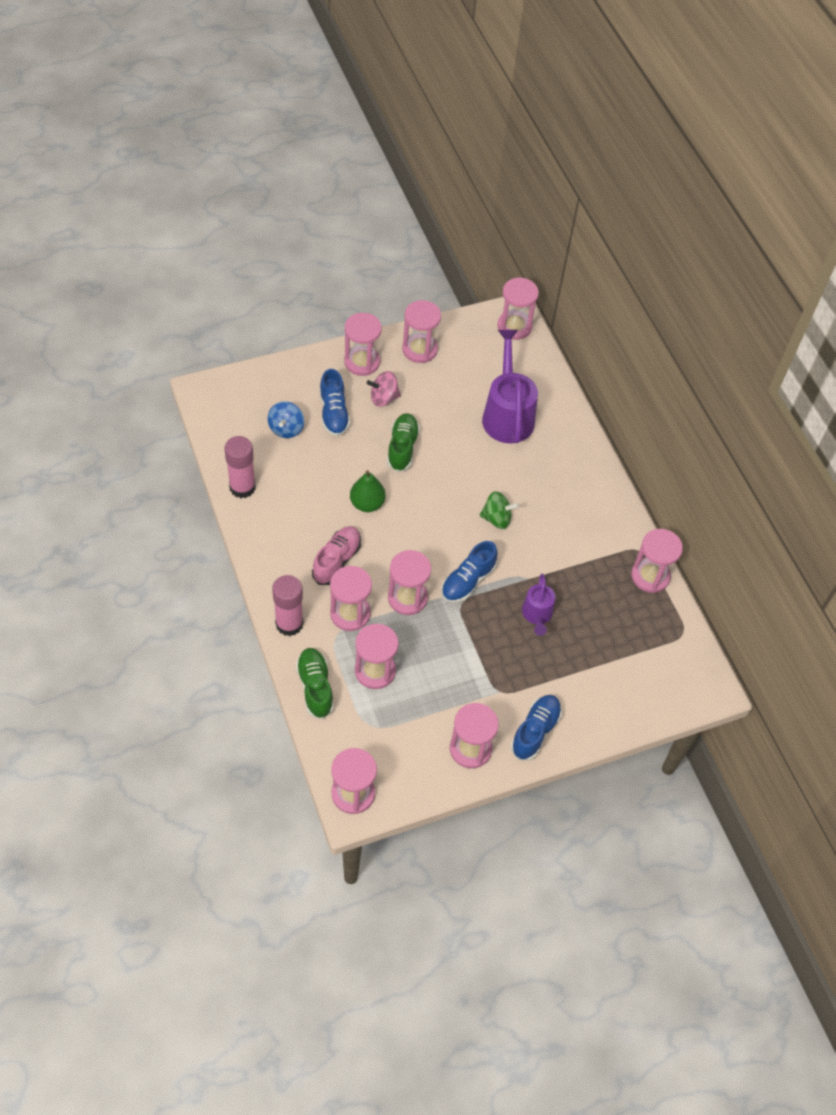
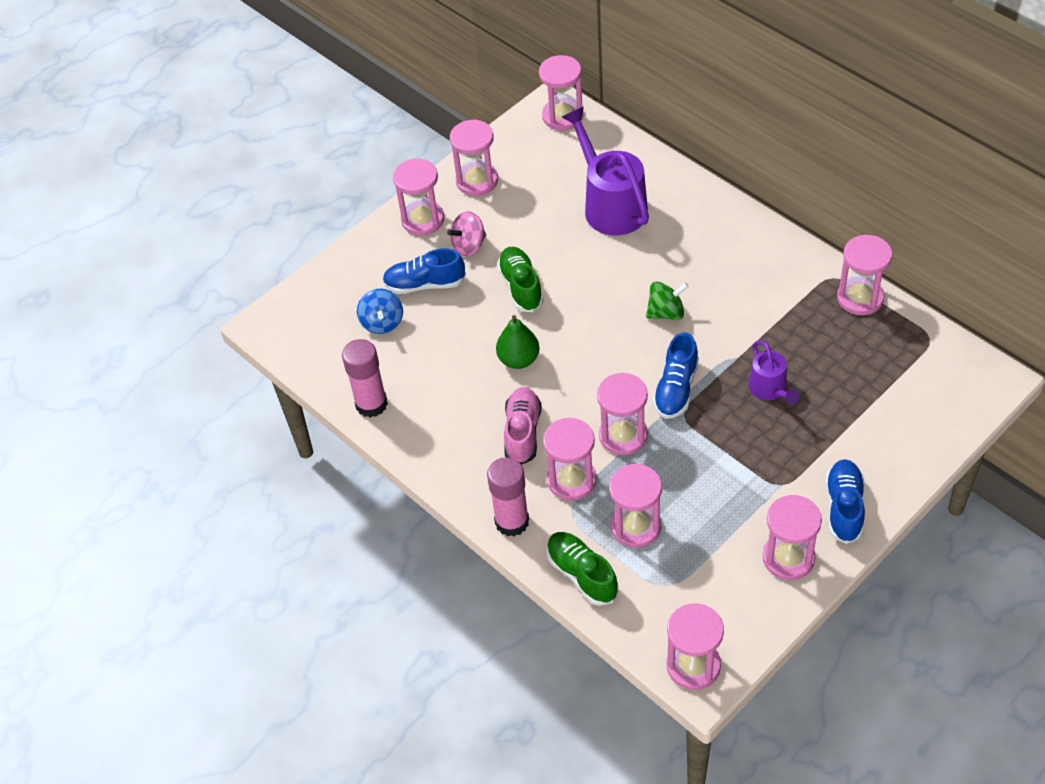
camera: 15 degrees left, 5 degrees down
blue shoe [320,369,350,437] -> blue shoe turned 120 degrees clockwise [382,248,466,294]

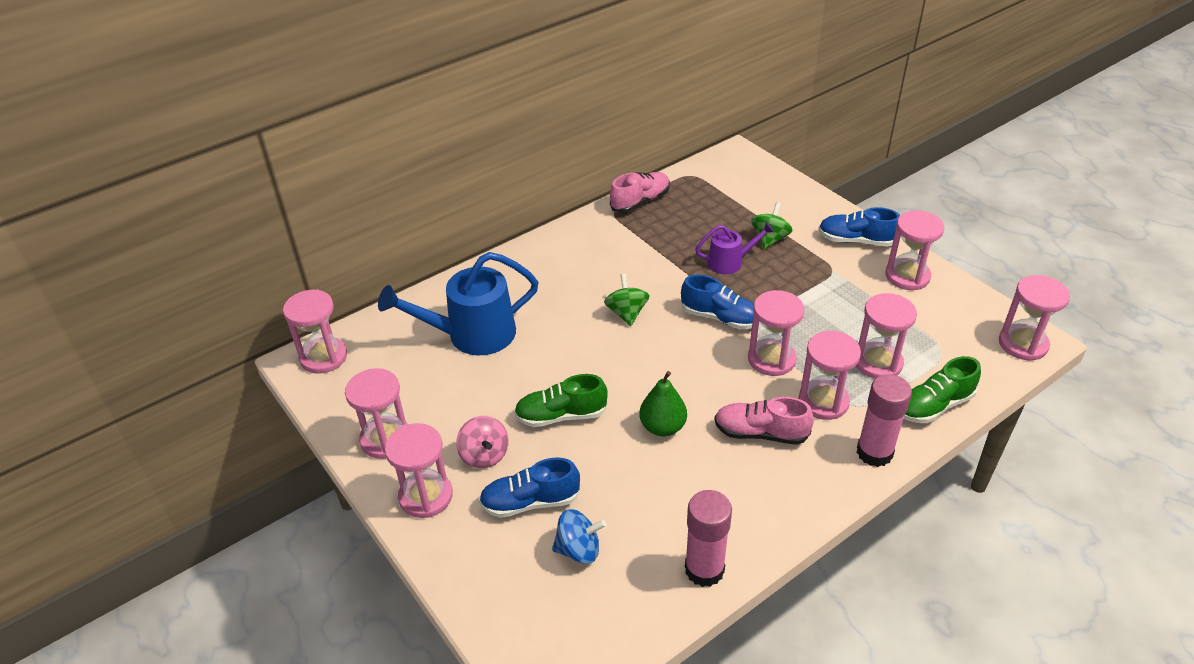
camera: 85 degrees left, 10 degrees down
blue shoe [382,248,466,294] -> blue shoe turned 75 degrees clockwise [479,457,580,518]
purple watering can [562,107,649,235] -> blue watering can [378,252,539,355]
pink hourglass [837,235,892,315] -> pink shoe [610,172,670,213]
none -> green spinning top [751,202,792,249]

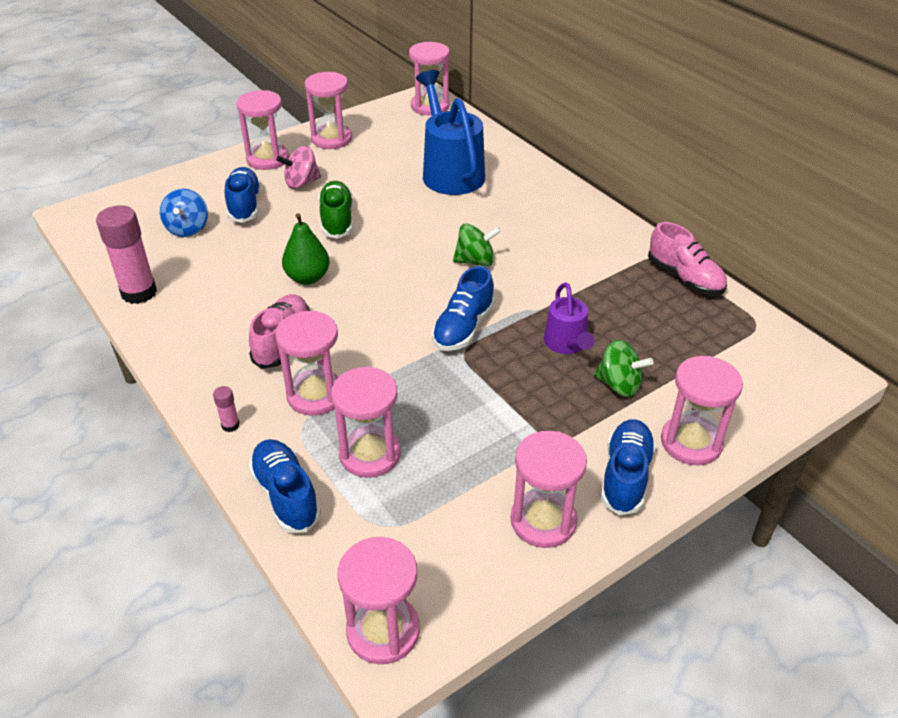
camera: 90 degrees right, 0 degrees up
pink hourglass [748,290,804,376] -> pink hourglass moved to [661,356,743,465]
pink glue stick [857,374,912,467] -> pink glue stick [213,386,240,432], size x0.44
green shoe [904,356,981,423] -> blue shoe [249,439,321,533]

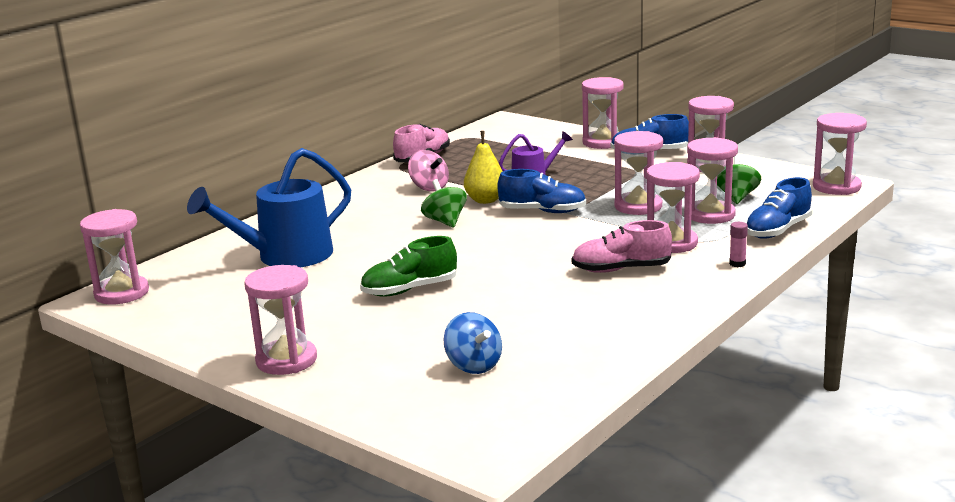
camera: 105 degrees left, 20 degrees down
pink glue stick [96,205,157,304] -> none
blue spinning top [160,189,208,237] -> blue spinning top turned 75 degrees clockwise [444,312,502,374]
blue shoe [225,167,261,223] -> none
pink spinning top [276,146,321,189] -> pink spinning top moved to [408,150,449,192]
green pear [282,213,330,285] -> none
pink hourglass [305,72,352,149] -> pink hourglass moved to [614,131,663,215]
green spinning top [594,340,653,397] -> green spinning top moved to [717,155,761,204]
none -> yellow pear [464,131,502,204]

